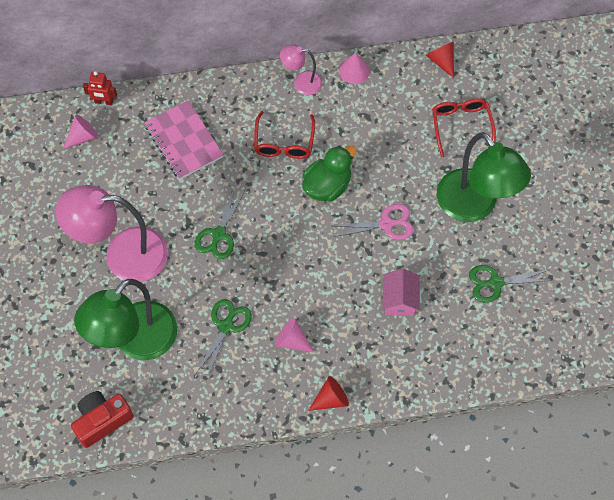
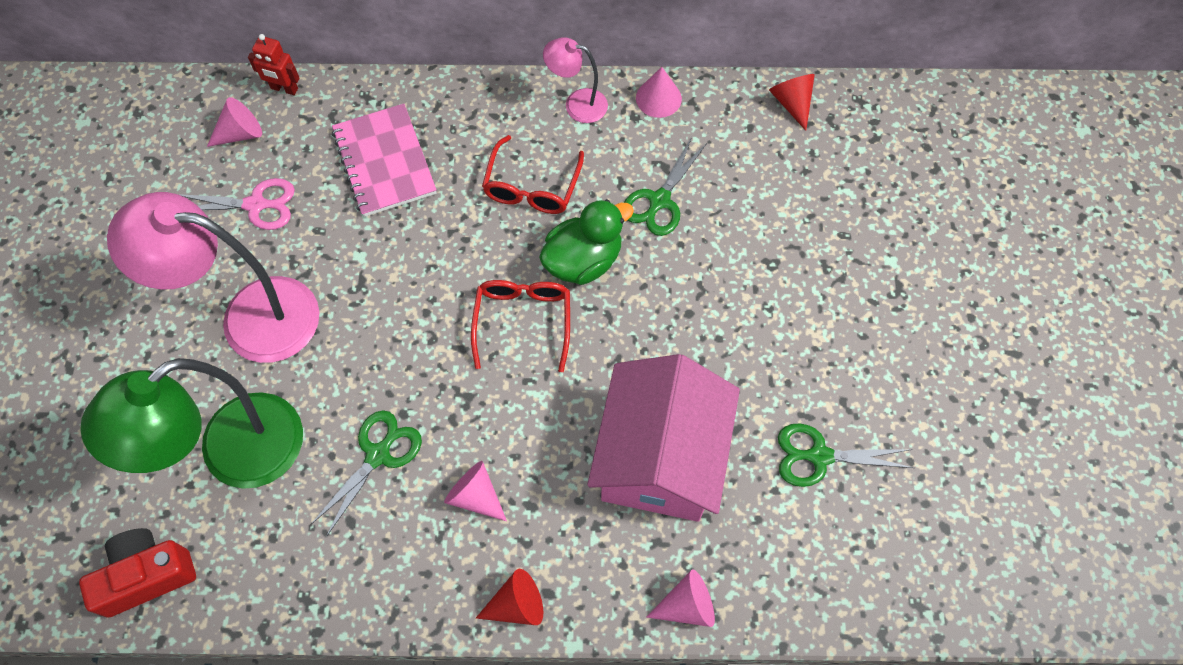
camera: 10 degrees right, 0 degrees up
green scissors [195,186,245,259] -> green scissors moved to [624,137,707,236]
pink scissors [333,204,414,240] -> pink scissors moved to [178,178,295,230]
pink house [383,269,420,316] -> pink house [587,354,740,522], size x2.10
red glasses [432,98,496,157] -> red glasses moved to [471,280,570,372]
green lamp [437,132,531,222] -> none
none -> pink cone [646,569,715,627]

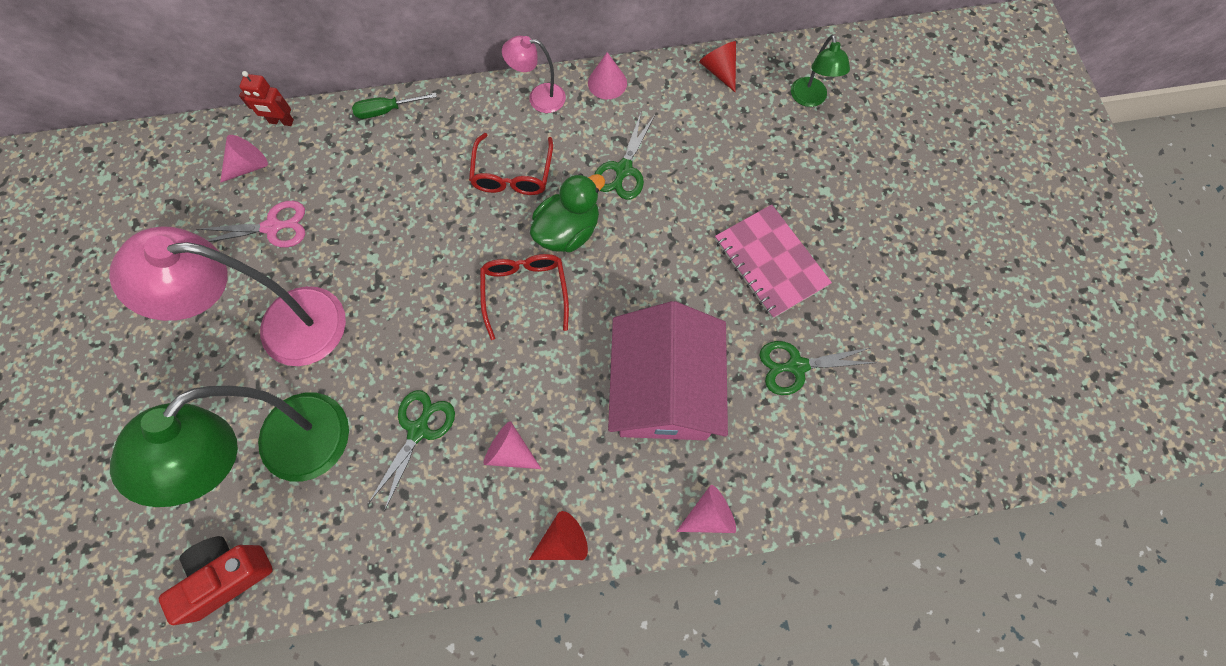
camera: 10 degrees left, 5 degrees up
pink notebook [332,104,437,217] -> pink notebook moved to [715,204,832,319]
none -> green screwdriver [352,93,437,119]
none -> green lamp [791,35,850,107]

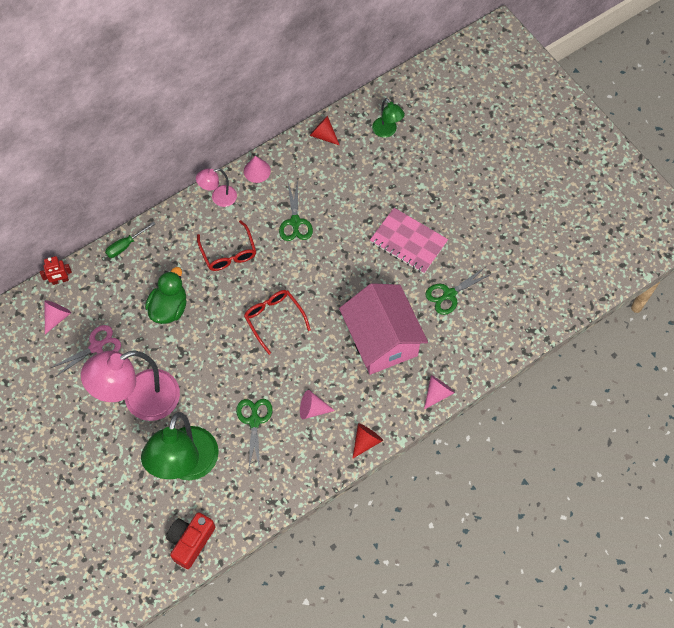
camera: 25 degrees left, 5 degrees down
green duck [530,173,605,252] -> green duck moved to [145,267,187,324]

